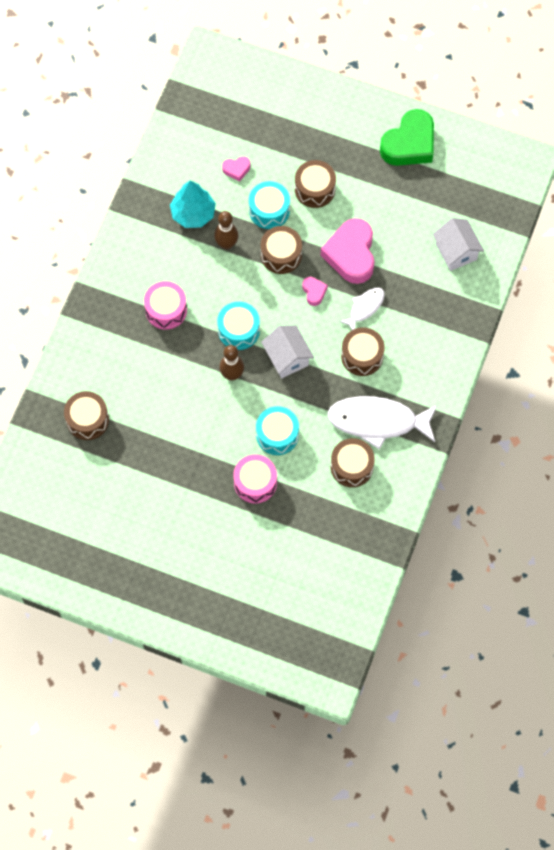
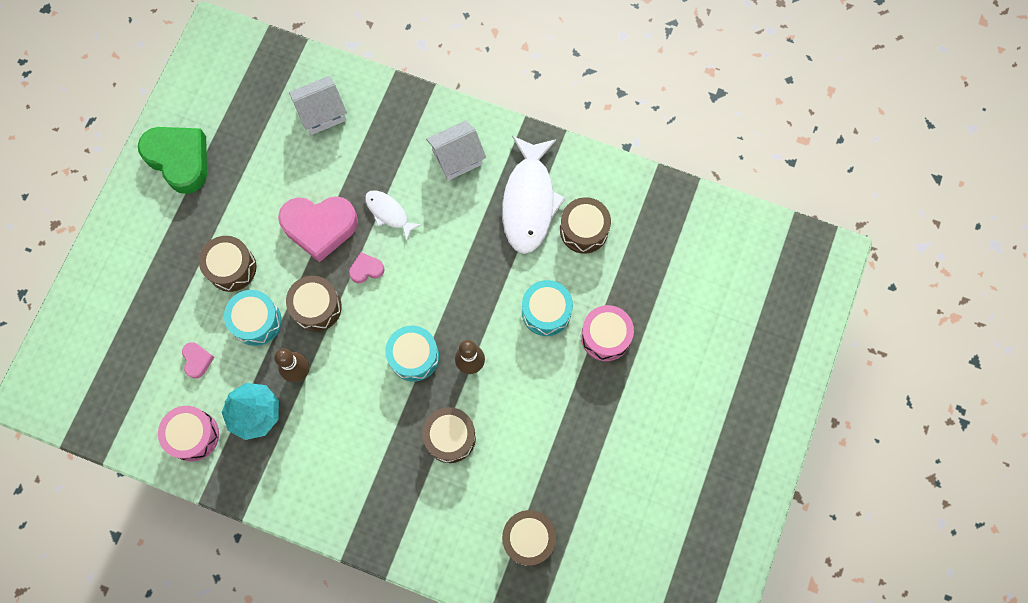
camera: 90 degrees left, 5 degrees up
pink drum [144,281,187,330] -> pink drum moved to [158,406,219,461]
white house [261,325,314,378] -> white house moved to [426,120,486,181]
brown drum [341,327,385,376] -> brown drum moved to [422,407,476,463]

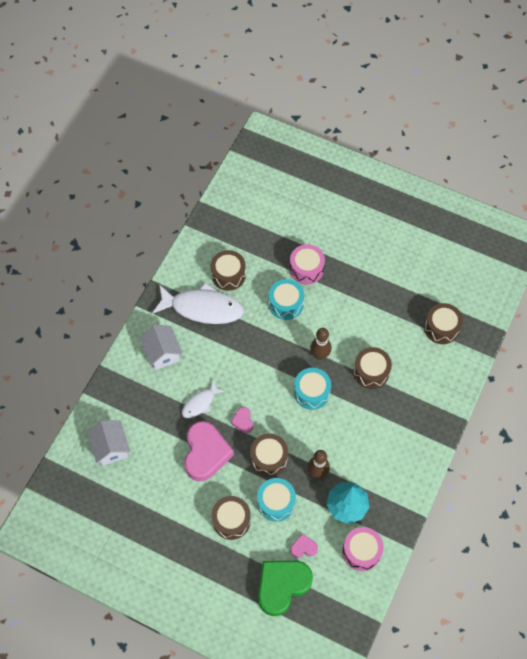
camera: 85 degrees left, 10 degrees down
green heart [138,127,207,194] -> green heart moved to [258,561,313,616]

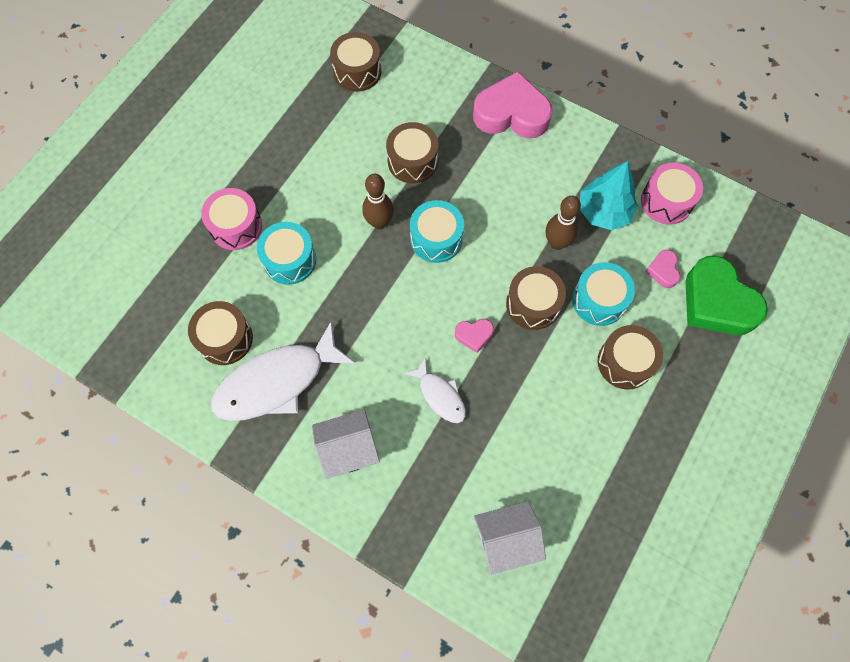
camera: 85 degrees left, 5 degrees up
white fish [152,283,244,324] -> white fish turned 135 degrees counterclockwise [211,321,356,421]
pink heart [184,421,234,482] -> pink heart moved to [473,71,553,138]

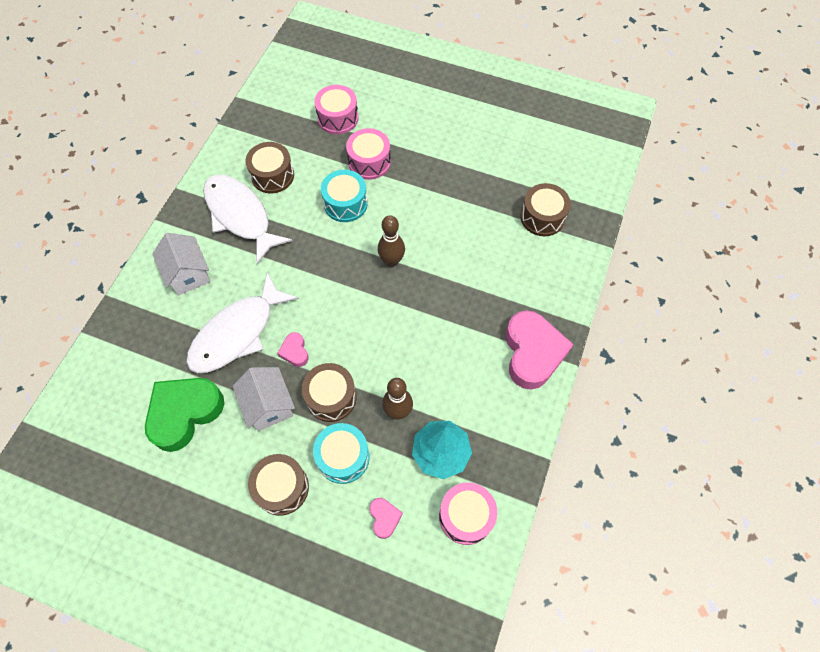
camera: 80 degrees right, 5 degrees down
brown drum [386,122,438,183] -> none
white fish [405,357,466,423] -> white fish [186,272,299,373], size x1.95
turquoise drum [410,200,464,263] -> none
white house [474,501,546,575] -> white house moved to [233,367,295,431]
pink heart [645,250,680,288] -> pink heart turned 90 degrees clockwise [370,498,403,539]
green heart [686,255,768,335] -> green heart moved to [145,378,224,452]
none -> pink drum [314,85,358,134]

